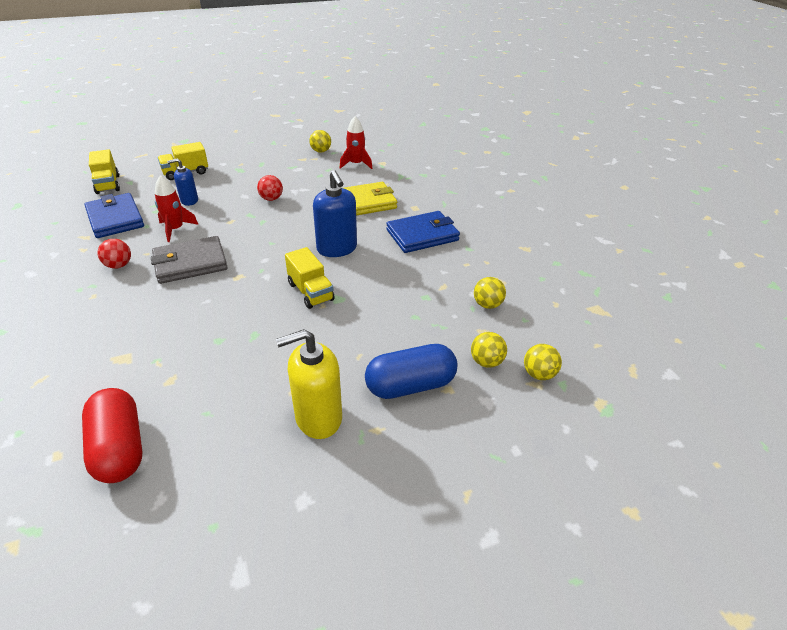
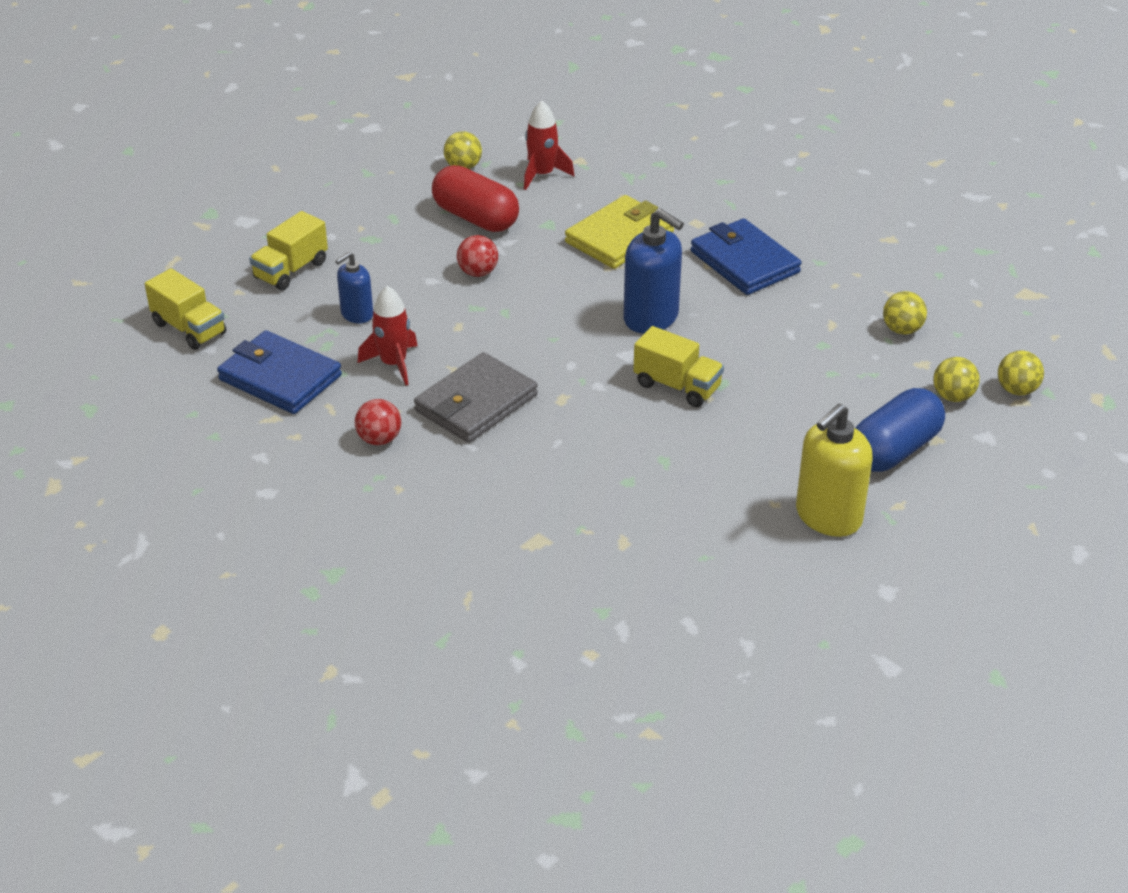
camera: 25 degrees left, 0 degrees up
red capsule [82,388,143,483] -> red capsule moved to [432,165,519,232]
blue wallet [386,211,460,253] -> blue wallet turned 75 degrees counterclockwise [691,218,801,295]

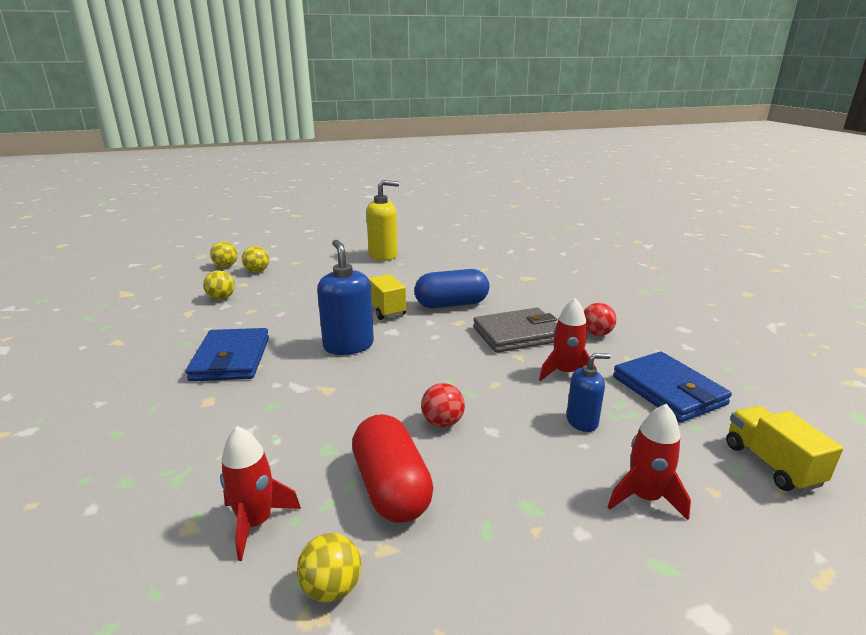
camera: 150 degrees left, 15 degrees down
yellow truck [249,211,328,290] -> red rocket [608,404,691,520]
yellow wallet [565,195,674,269] -> none
blue capsule [855,388,945,472] -> blue capsule moved to [414,269,489,308]

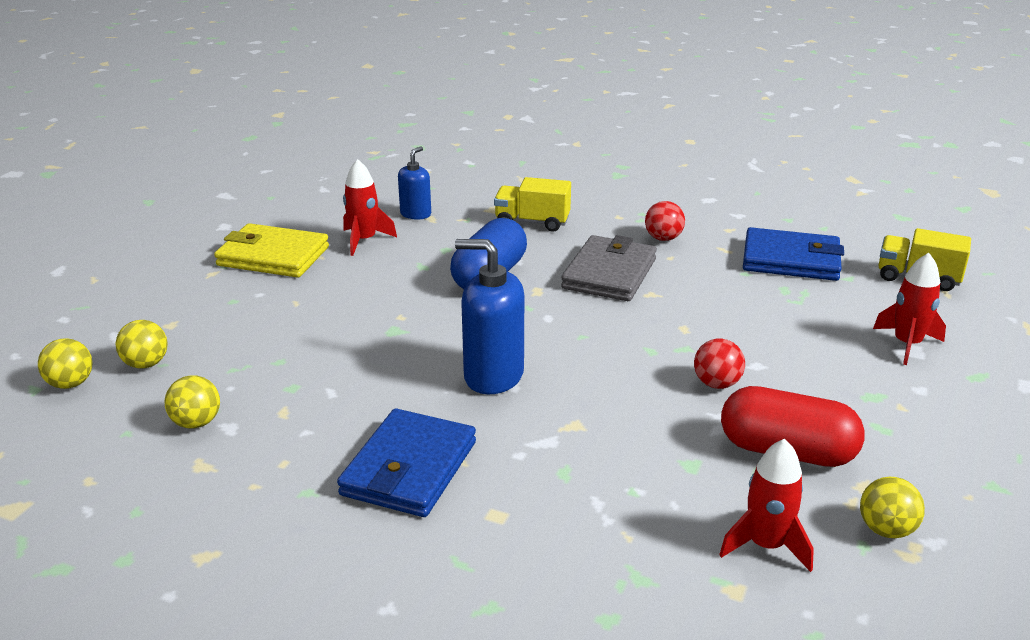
camera: 50 degrees left, 5 degrees up
blue wallet [186,328,269,381] -> blue wallet turned 75 degrees clockwise [337,408,476,517]
yellow soap dispenser [366,180,399,261] -> yellow wallet [214,223,329,278]
yellow truck [368,274,406,320] -> yellow truck moved to [494,177,571,232]
red rocket [539,298,596,381] -> red rocket moved to [343,159,397,256]
blue soap dispenser [566,353,611,432] -> blue soap dispenser moved to [398,146,431,219]

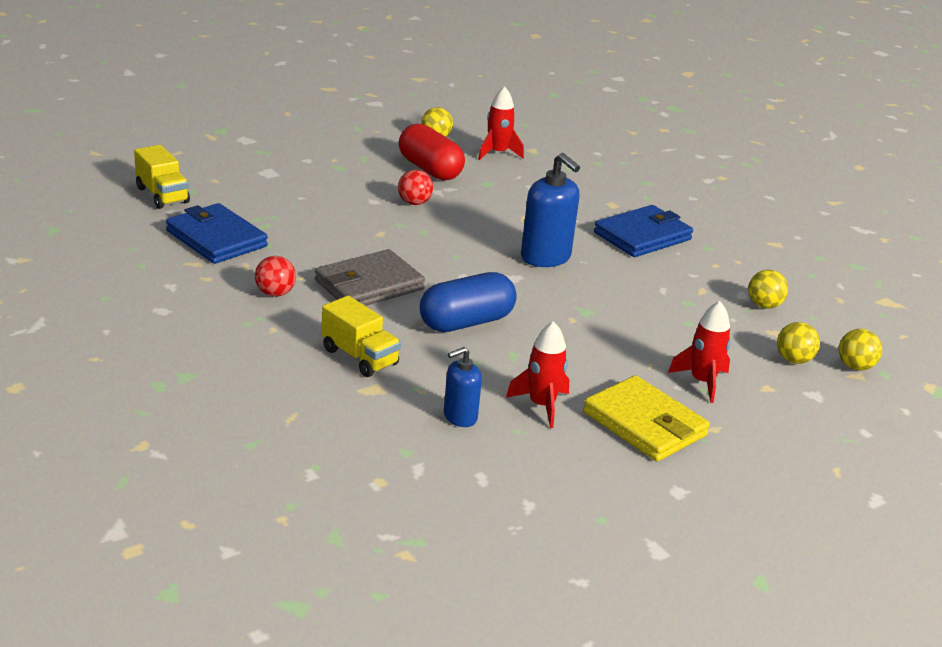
camera: 150 degrees left, 0 degrees up
red rocket [873,253,946,365] -> red rocket moved to [668,301,731,403]

